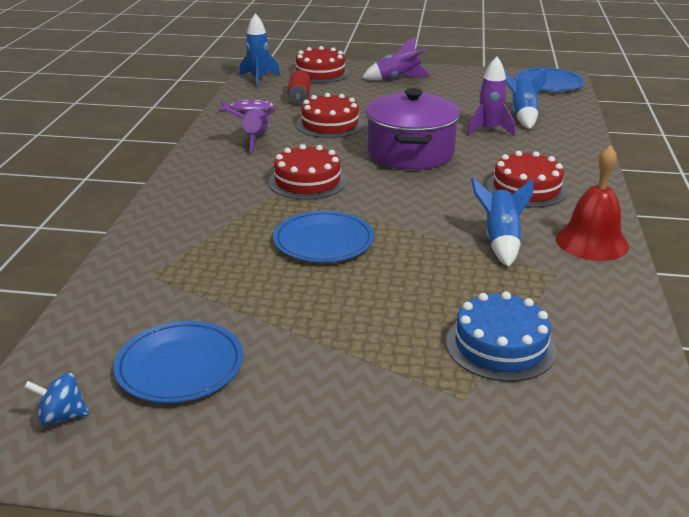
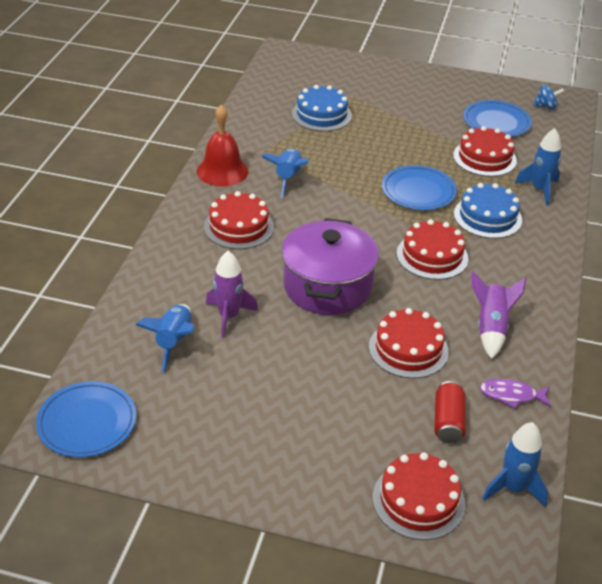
camera: 175 degrees left, 10 degrees up
purple rocket [362,37,430,80] -> none
none -> red cake [453,126,517,177]
none -> blue cake [454,183,522,239]
none -> blue rocket [515,128,561,206]

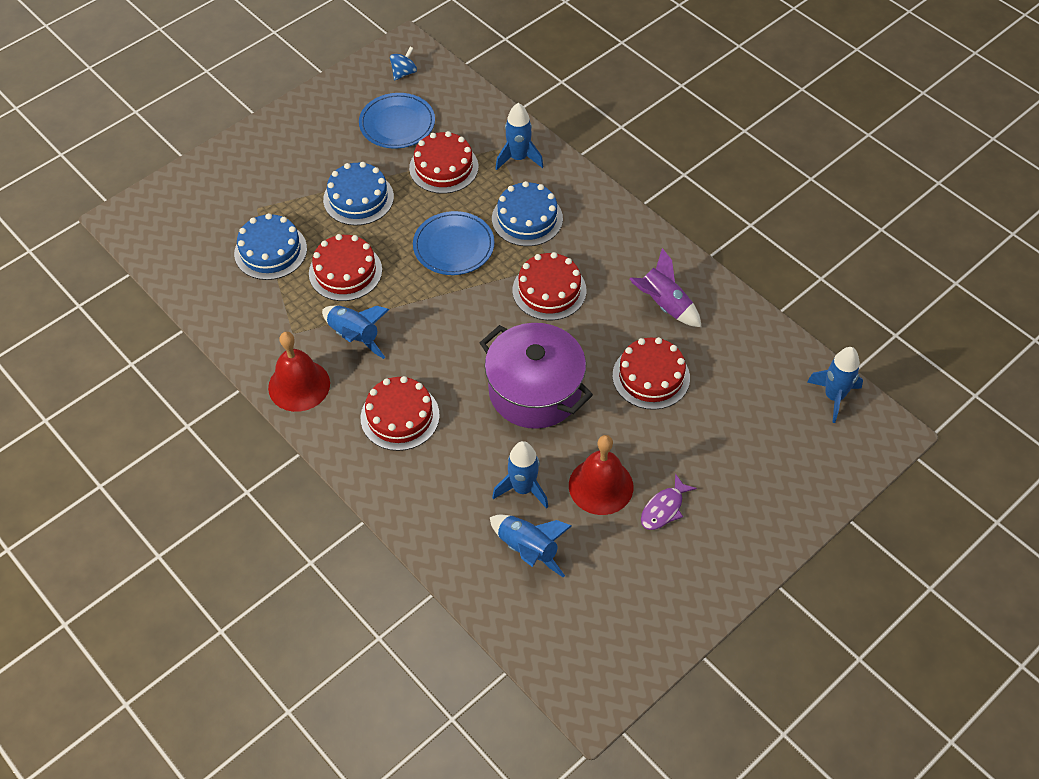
camera: 55 degrees left, 15 degrees up
blue plate [36,381,136,458] -> none
purple rocket [206,251,258,338] -> blue rocket [492,441,548,509]
red cake [373,452,465,540] -> red cake moved to [309,234,382,301]
red can [434,381,466,443] -> none
purple fish [480,379,551,409] -> purple fish moved to [641,474,697,530]
none -> blue cake [323,162,394,226]
none -> red bell [569,435,633,515]

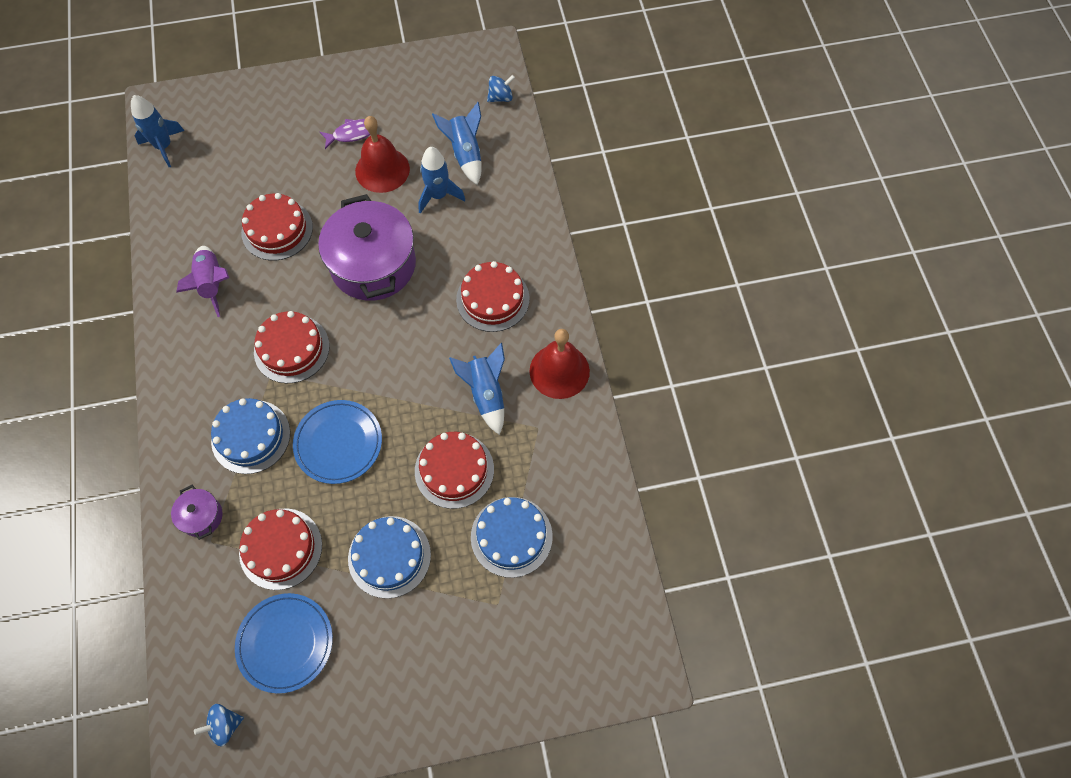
camera: 150 degrees left, 10 degrees up
blue rocket [495,103,543,170] -> purple pot [171,485,223,540]
none -> blue spinning top [487,75,515,102]

